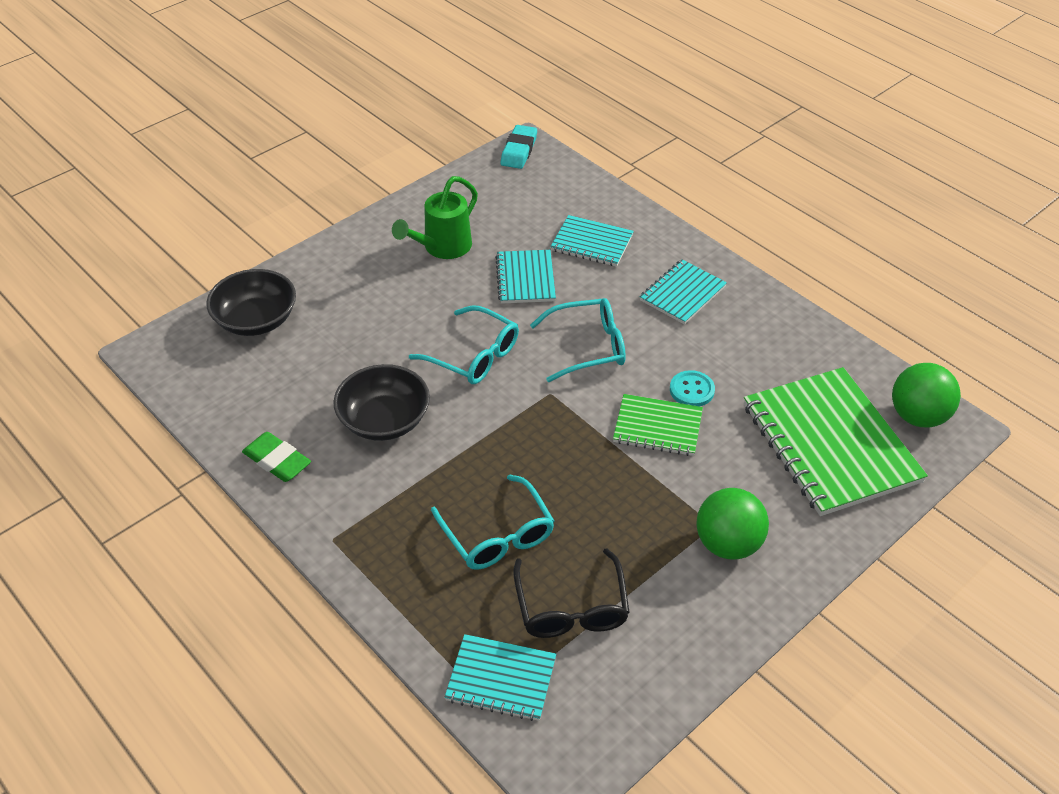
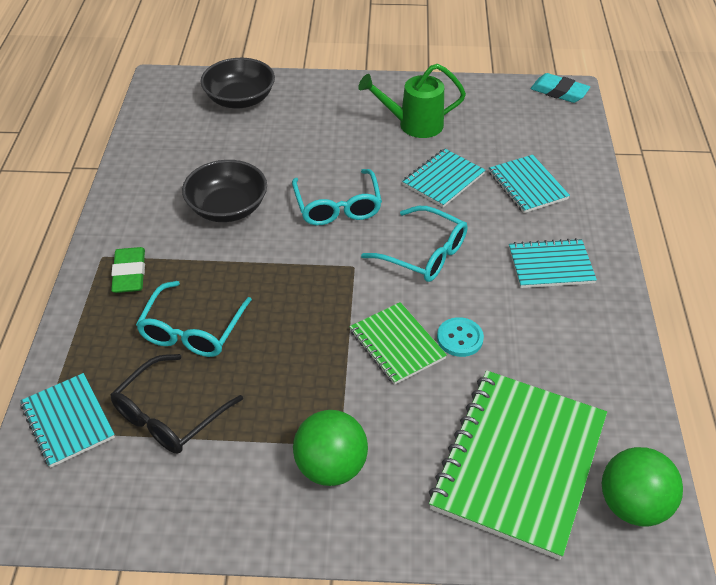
camera: 45 degrees right, 0 degrees up
green eraser [242,432,311,482] -> green eraser moved to [111,247,145,293]
turquoise eraser [501,125,537,169] -> turquoise eraser turned 60 degrees clockwise [531,73,590,103]

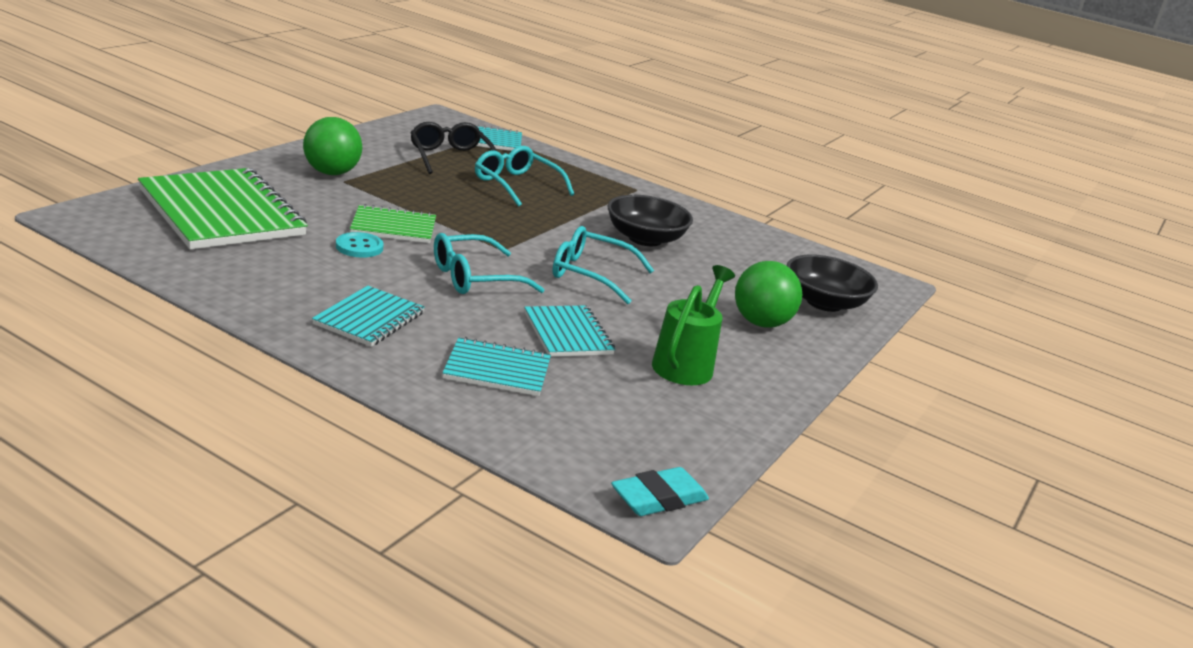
camera: 115 degrees right, 20 degrees down
green eraser [111,247,145,293] -> none
green ball [601,447,683,527] -> green ball moved to [735,261,802,328]

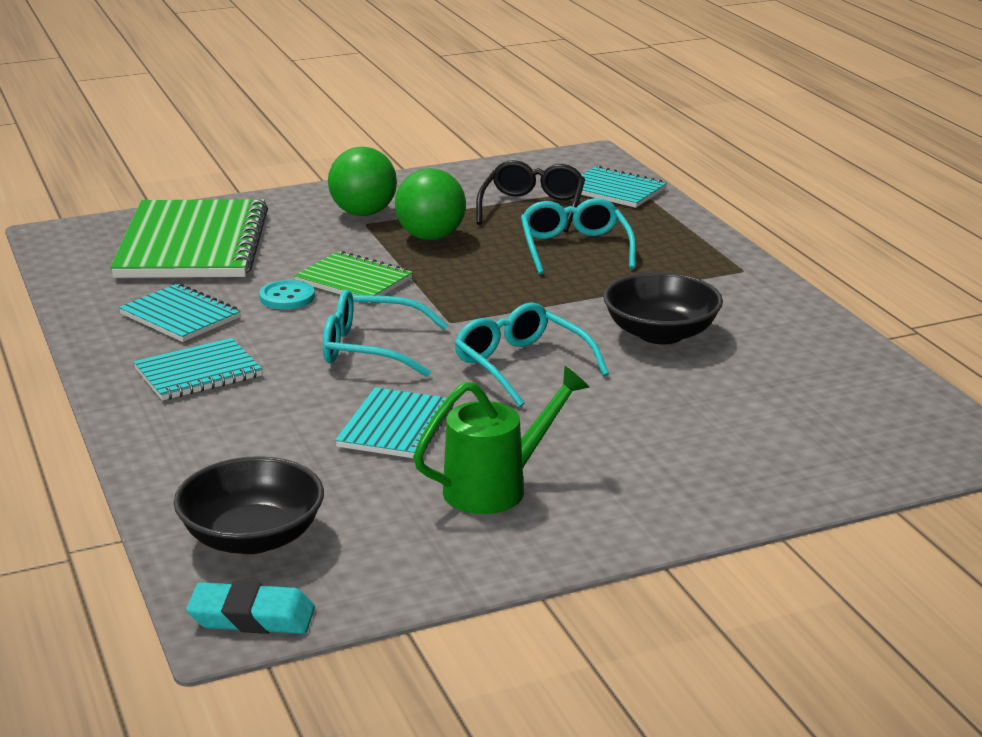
camera: 40 degrees right, 0 degrees up
turquoise notebook [442,337,551,396] -> turquoise notebook moved to [119,283,241,342]
green ball [735,261,802,328] -> green ball moved to [395,168,466,240]
black bowl [786,254,878,312] -> black bowl moved to [174,456,324,554]

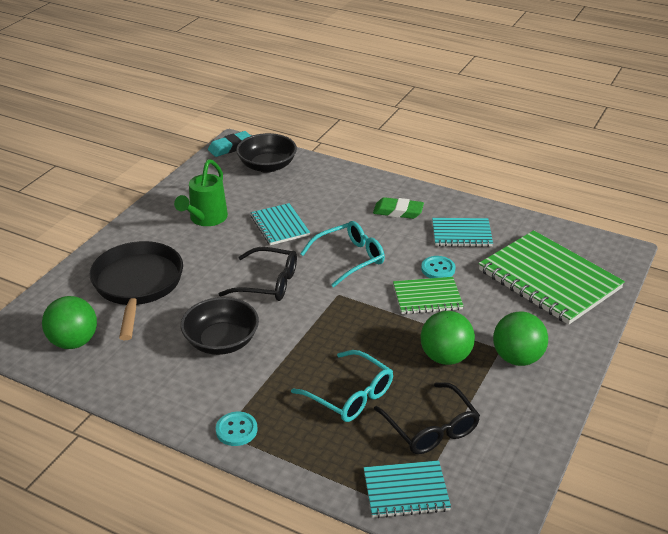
camera: 140 degrees right, 10 degrees up
turquoise notebook [134,338,263,401] -> green eraser [373,197,424,219]
turquoise glasses [455,302,609,407] -> black glasses [219,247,297,301]
none -> green ball [42,296,97,349]
none -> black pan [89,241,183,340]
none -> turquoise button [216,412,258,446]

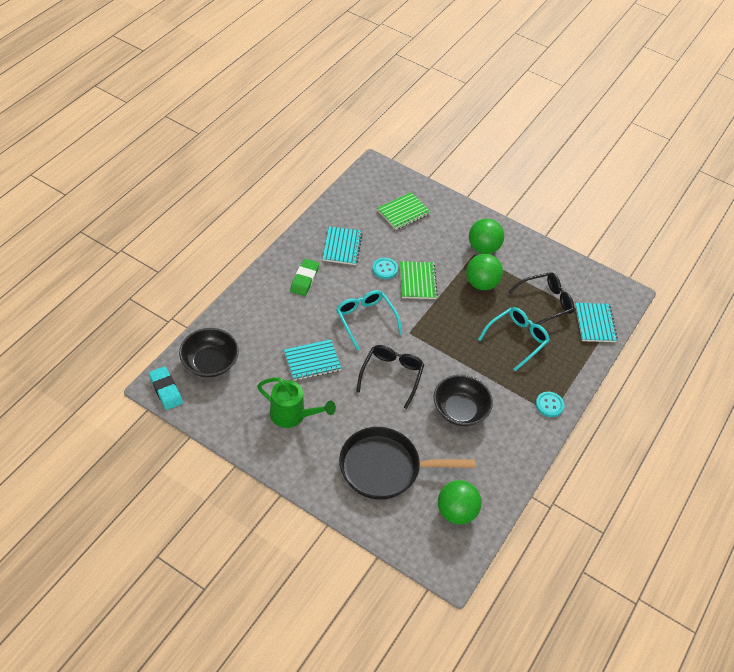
camera: 90 degrees left, 15 degrees up
green notebook [478,230,625,325] -> green notebook [377,192,430,230], size x0.53

